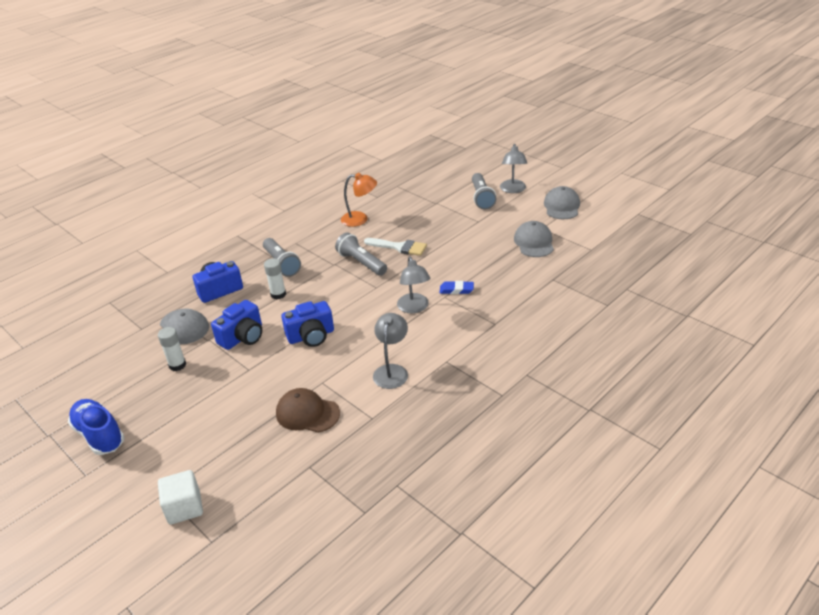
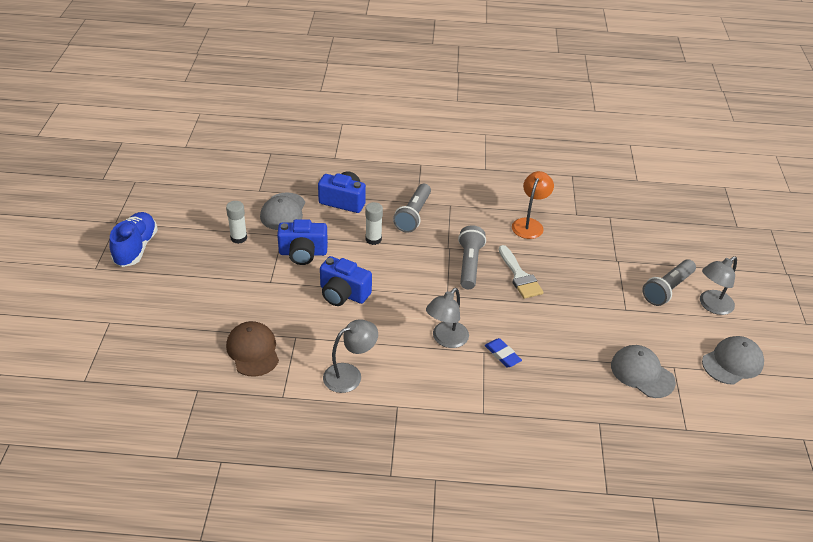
camera: 45 degrees right, 5 degrees up
white cube [158,470,203,525] -> none
orange lamp [341,173,377,227] -> orange lamp turned 120 degrees counterclockwise [512,171,554,239]
grey cap [514,221,554,257] -> grey cap turned 90 degrees counterclockwise [611,345,676,398]

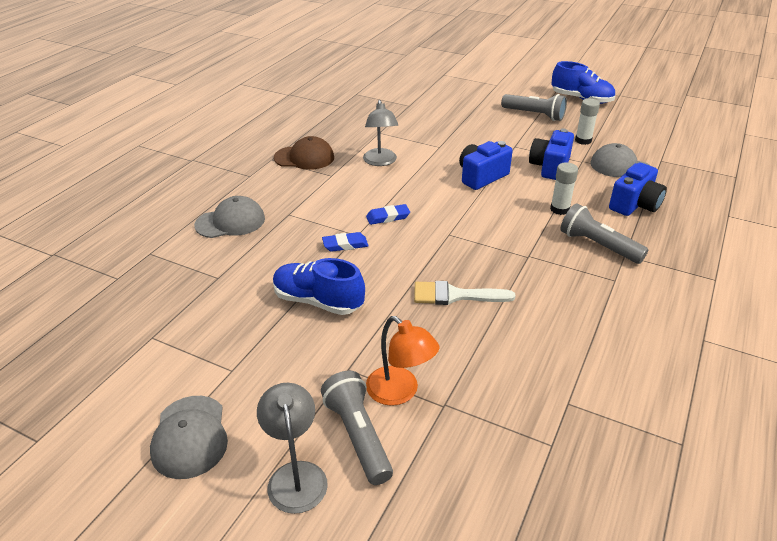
camera: 115 degrees right, 5 degrees down
brown cap [226,321,279,377] -> brown cap moved to [274,136,334,170]
grey lamp [426,288,469,348] -> blue eraser [366,204,410,225]
grey flashlight [458,225,486,289] -> grey flashlight moved to [501,94,567,121]
orange lamp [512,171,554,239] -> orange lamp moved to [366,316,439,406]
grey cap [611,345,676,398] -> grey cap moved to [194,196,265,238]
none -> blue shoe [273,258,365,315]

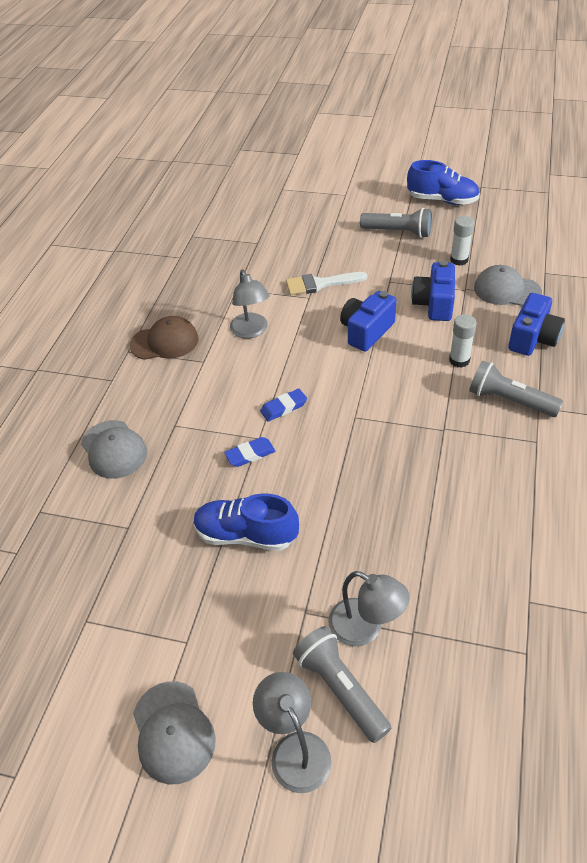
camera: 10 degrees left, 10 degrees up
grey cap [194,196,265,238] -> grey cap turned 90 degrees clockwise [81,420,147,479]
orange lamp [366,316,439,406] -> grey lamp [328,571,410,646]
white brush [414,281,515,305] -> white brush moved to [286,272,367,295]

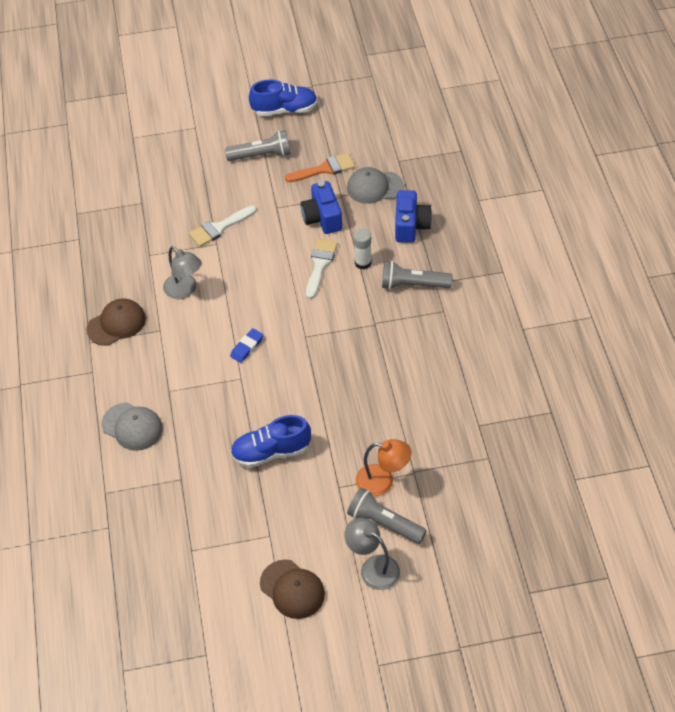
camera: 25 degrees left, 5 degrees up
grey cap [133,681,216,784] -> brown cap [260,559,325,619]
blue eraser [224,437,276,467] -> none
grey lamp [328,571,410,646] -> orange lamp [356,439,412,496]
blue camera [340,291,397,352] -> none
white glue stick [450,216,474,266] -> orange brush [285,153,355,182]
none -> white brush [306,239,338,299]

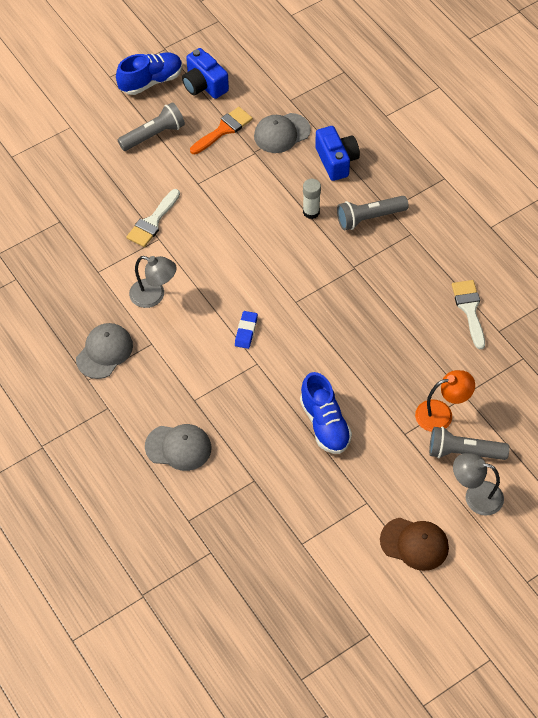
camera: 25 degrees left, 5 degrees up
brown cap [86,299,146,346] -> grey cap [76,323,133,379]
blue shoe [230,415,311,468] -> blue shoe turned 75 degrees counterclockwise [300,372,352,454]
blue camera [300,181,342,234] -> blue camera moved to [182,48,229,99]
white brush [306,239,338,299] -> white brush moved to [452,280,485,350]

